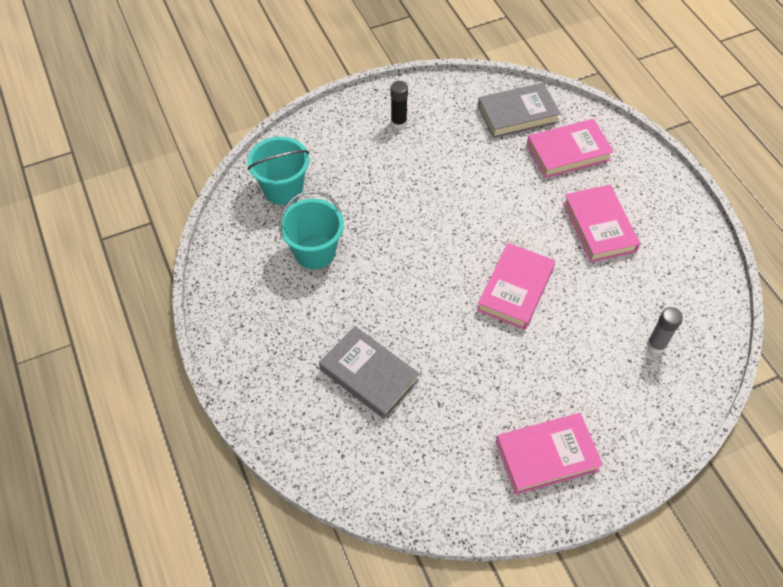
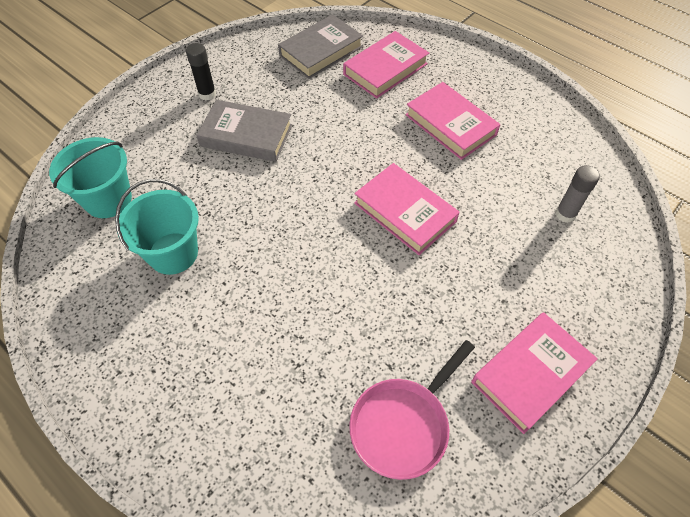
camera: 25 degrees left, 0 degrees up
grey book [319,326,420,419] -> grey book moved to [196,100,292,162]
pink book [477,243,555,330] -> pink book turned 45 degrees counterclockwise [354,163,460,255]
none -> pink pan [349,340,475,480]

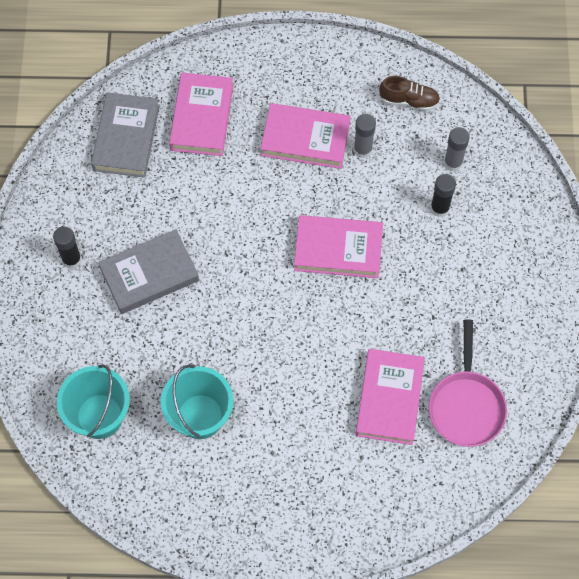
camera: 40 degrees left, 10 degrees up
pink book [471,312,598,434] -> pink book moved to [356,349,425,445]
none -> grey glue stick [354,114,376,158]
none -> brown shoe [379,76,440,111]
none -> black glue stick [430,174,456,217]

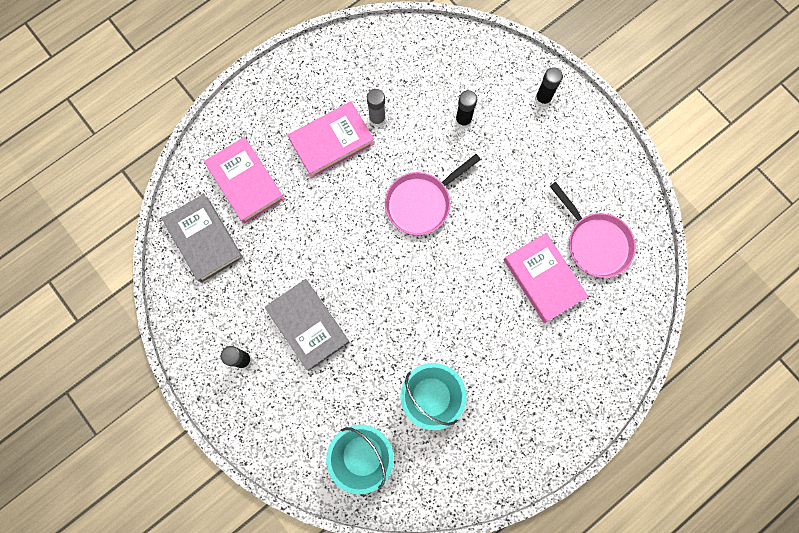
camera: 40 degrees left, 10 degrees up
grey book [98,230,199,314] -> grey book turned 60 degrees counterclockwise [265,279,349,371]
pink book [294,215,383,278] -> pink pan [385,154,481,235]
brown shoe [379,76,440,111] -> none
grey glue stick [444,127,470,171] -> none
none -> black glue stick [535,67,563,106]

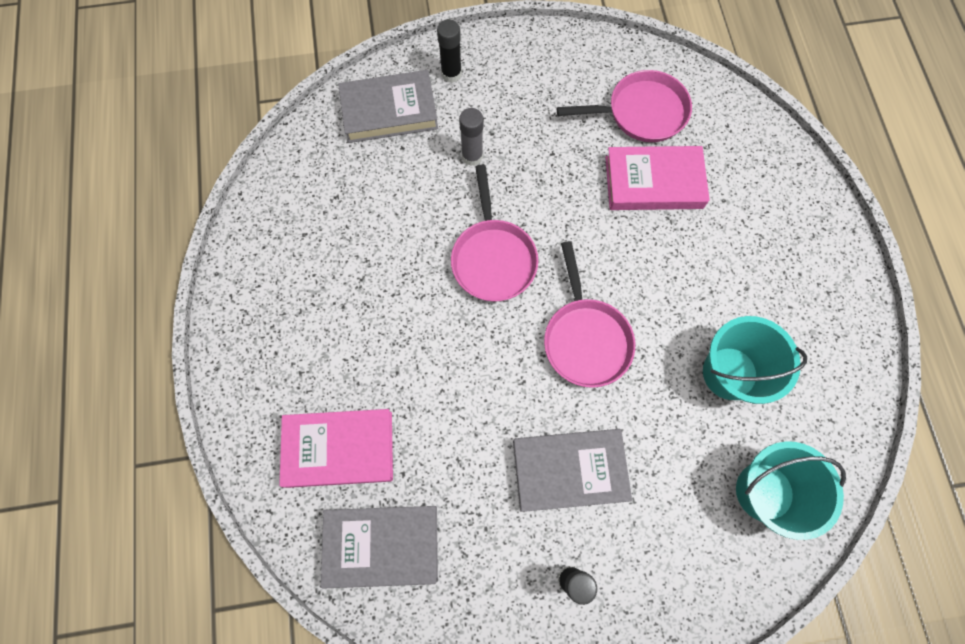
camera: 60 degrees left, 5 degrees down
pink book [288,101,374,178] -> none
grey glue stick [367,89,386,127] -> grey glue stick moved to [459,108,484,166]
black glue stick [455,90,477,128] -> none
none -> grey book [338,70,438,143]
none -> pink pan [544,241,635,388]

